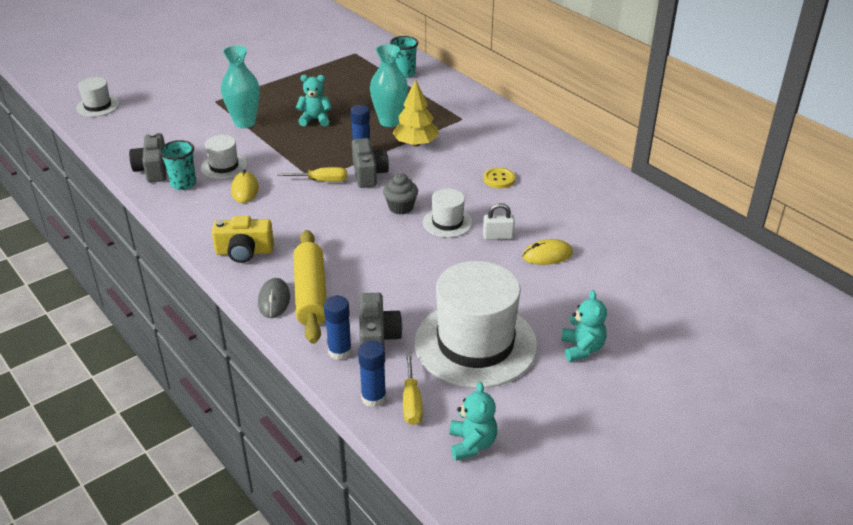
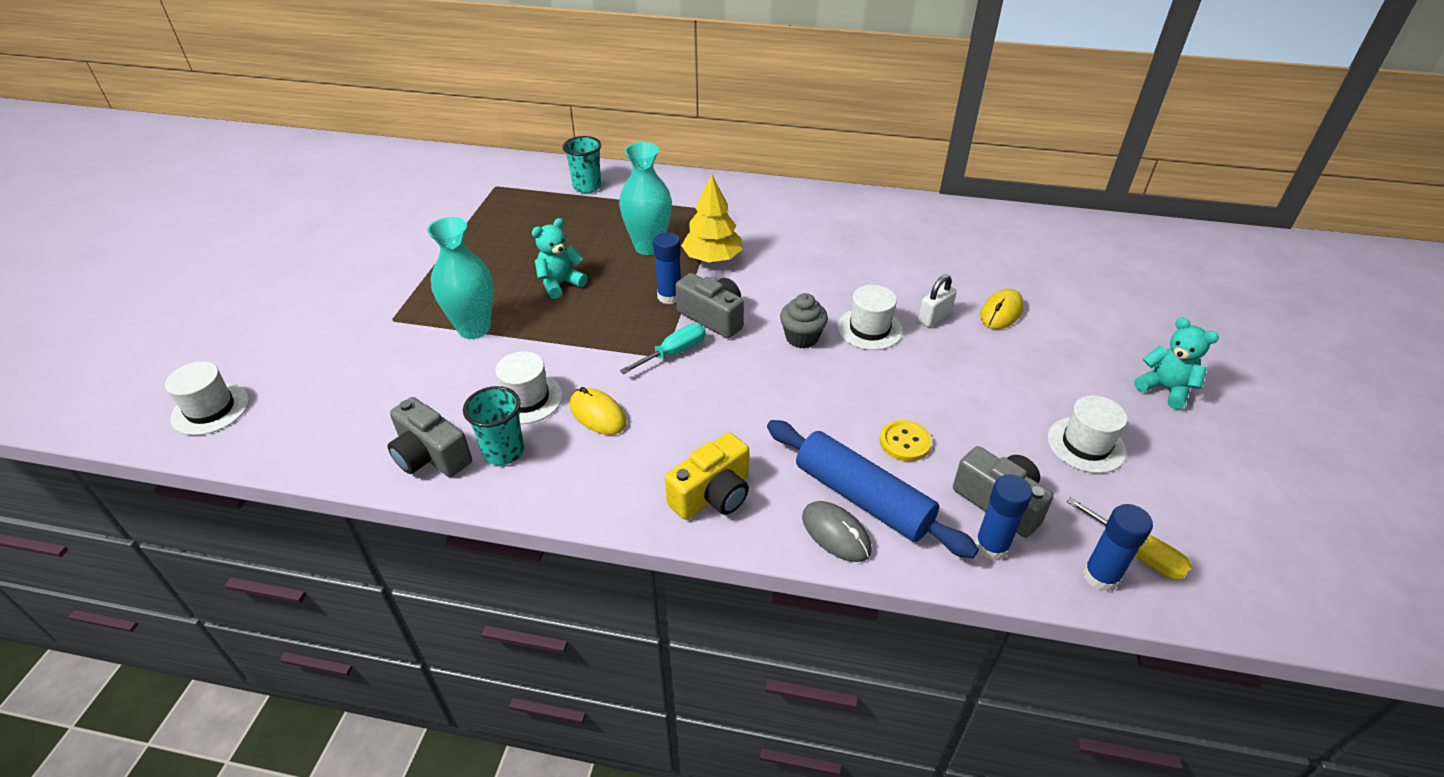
camera: 40 degrees left, 5 degrees up
yellow screwdriver [277,167,347,182] -> turquoise screwdriver [620,324,706,374]
yellow rolling pin [293,230,327,344] -> blue rolling pin [767,420,979,559]
white hat [414,261,538,388] -> white hat [1048,395,1127,473], size x0.48
turquoise teddy bear [449,382,497,461] -> none
yellow button [483,167,515,188] -> yellow button moved to [879,420,932,461]

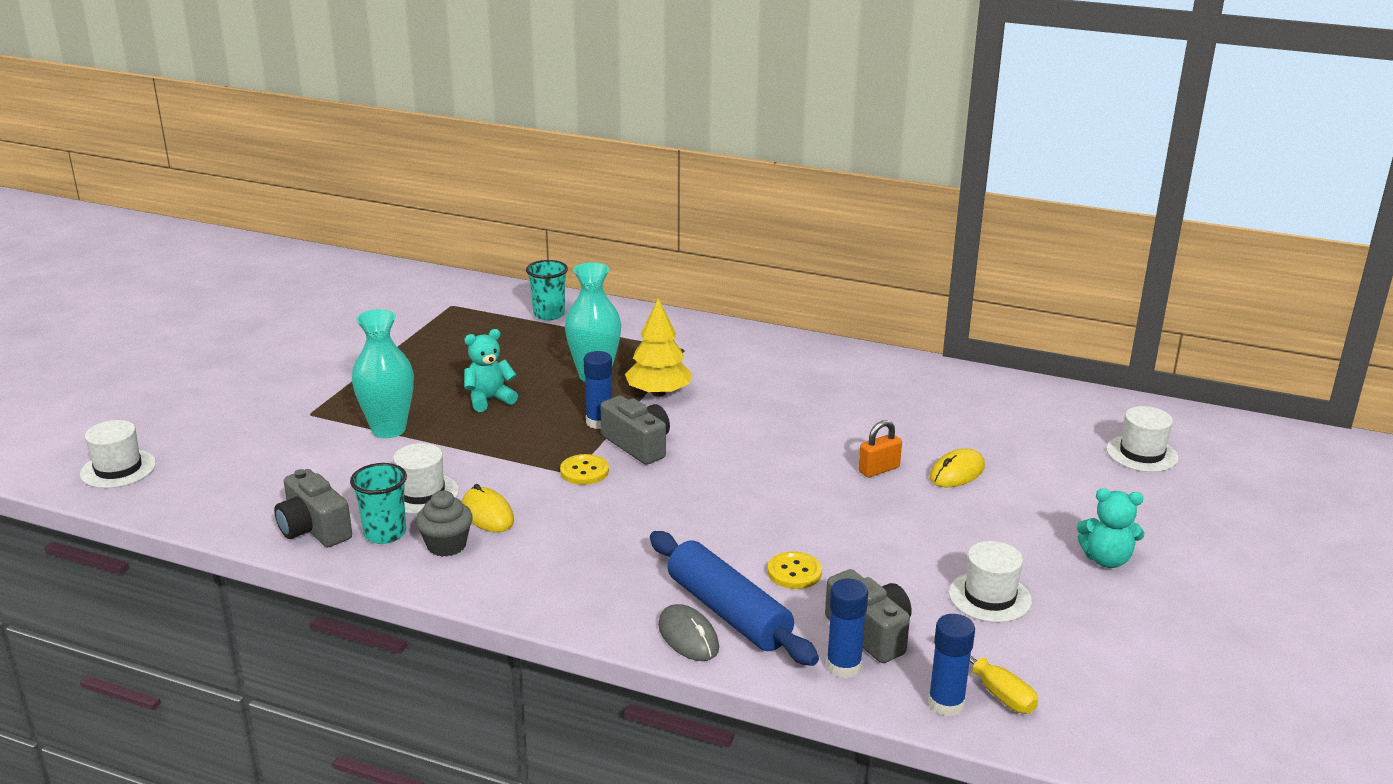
camera: 10 degrees right, 15 degrees down
turquoise screwdriver [620,324,706,374] -> yellow button [560,454,609,485]
yellow camera [665,433,749,520] -> none
grey cupcake [780,293,828,349] -> grey cupcake moved to [416,490,473,557]
white hat [837,285,903,350] -> white hat moved to [1106,406,1179,472]
white padlock [918,275,957,327] -> orange padlock [859,420,902,477]
turquoise teddy bear [1134,318,1219,409] -> turquoise teddy bear turned 135 degrees clockwise [1077,489,1144,568]

